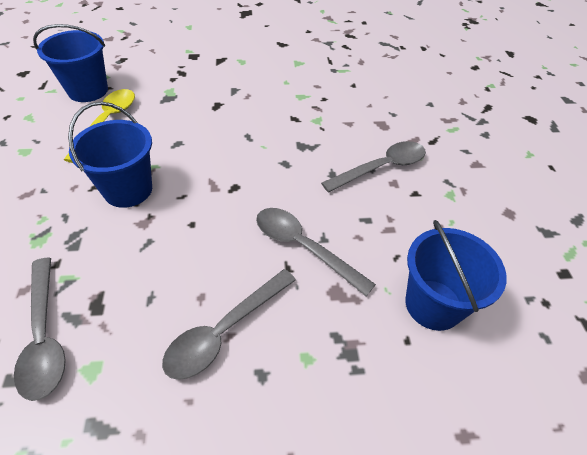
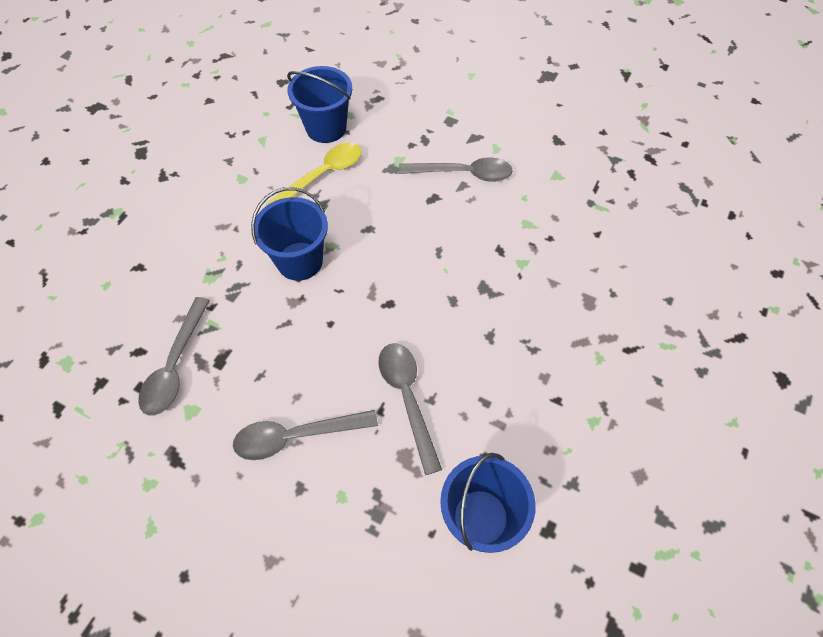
camera: 35 degrees right, 10 degrees up
grey spoon [321,141,426,193] -> grey spoon moved to [399,157,513,182]

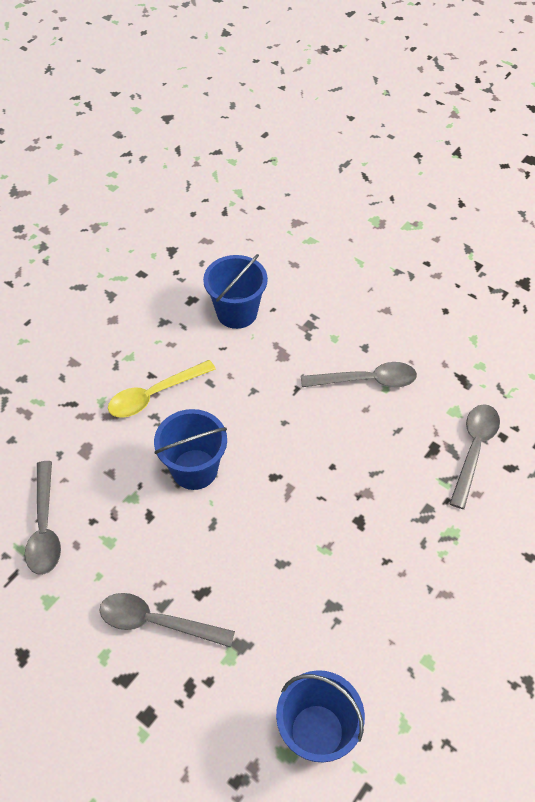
camera: 170 degrees left, 5 degrees down
blue bucket [251,187,328,281] -> blue bucket moved to [154,409,227,490]
yellow spoon [266,143,362,205] -> yellow spoon moved to [108,360,216,418]
grey spoon [378,343,442,475] -> grey spoon moved to [25,461,61,575]

